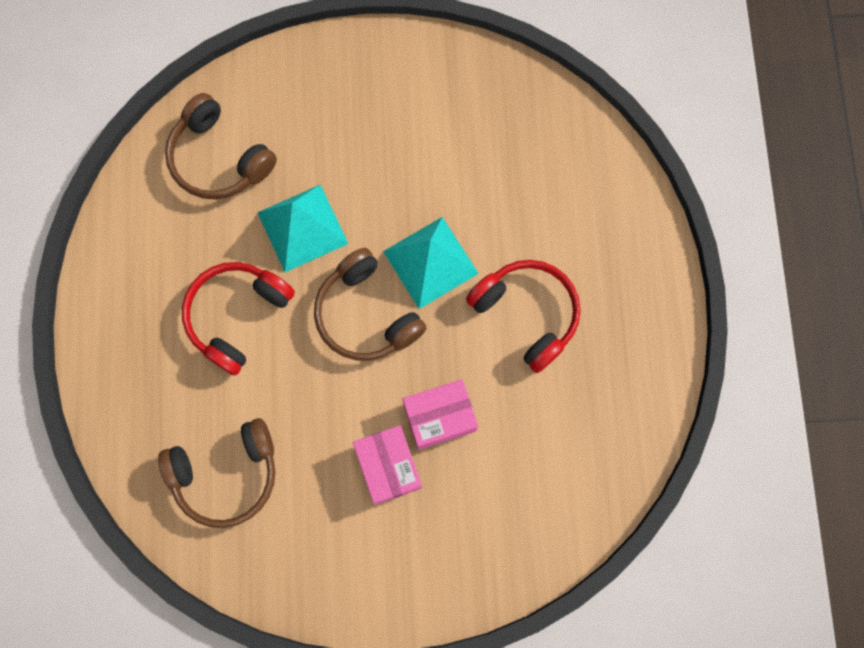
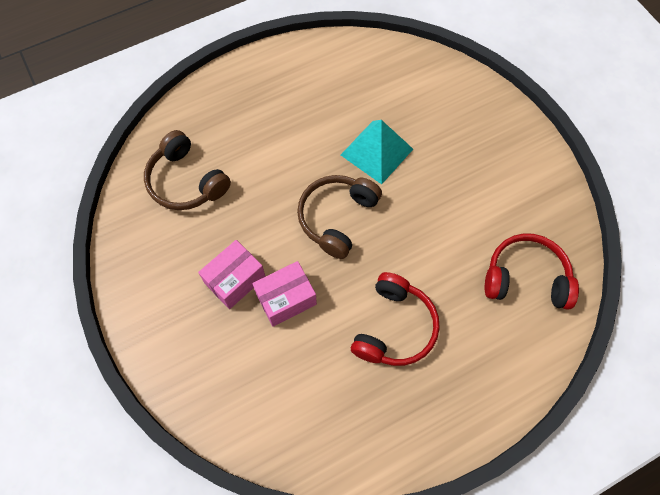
camera: 65 degrees right, 10 degrees down
brown headphones [165,93,277,200] -> none
red headphones [182,262,295,375] -> red headphones moved to [485,234,579,310]
turquoise pyramid [383,217,479,309] -> none
pink box [403,379,478,450] -> pink box turned 75 degrees counterclockwise [252,261,317,327]

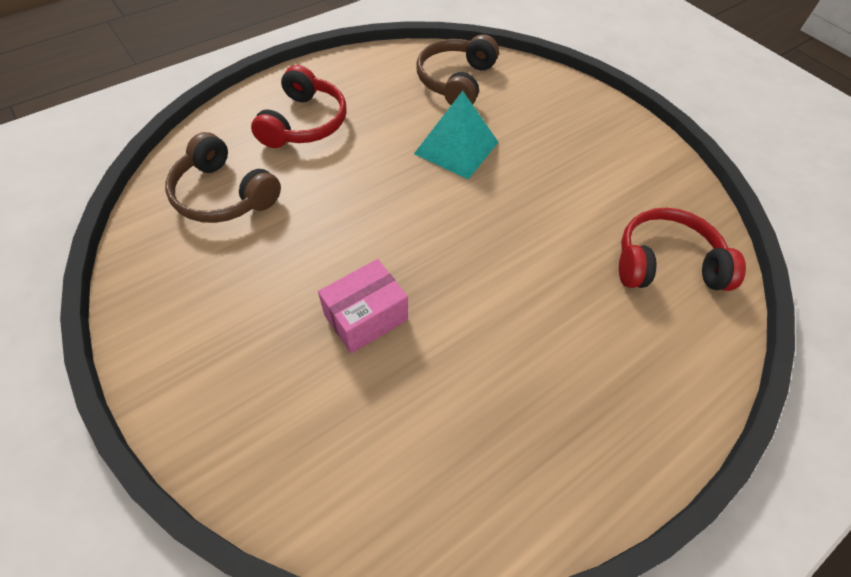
camera: 10 degrees left, 10 degrees down
pink box [198,240,266,309] -> none
brown headphones [297,175,382,259] -> brown headphones moved to [416,34,499,105]
red headphones [351,272,440,366] -> red headphones moved to [251,65,347,148]

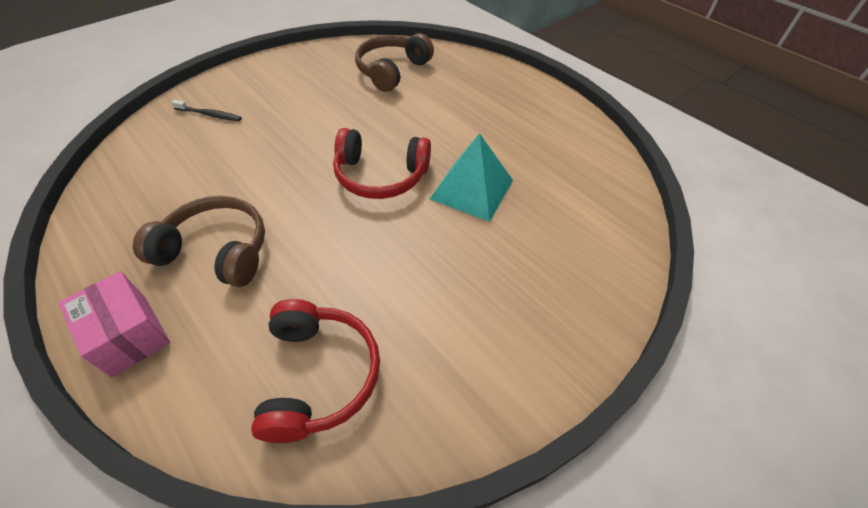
camera: 85 degrees right, 5 degrees down
red headphones [251,65,347,148] -> red headphones moved to [333,128,431,199]
pink box [318,259,408,354] -> pink box moved to [58,271,170,378]
brown headphones [416,34,499,105] -> brown headphones moved to [133,196,265,287]
none -> black toothbrush [171,100,242,121]

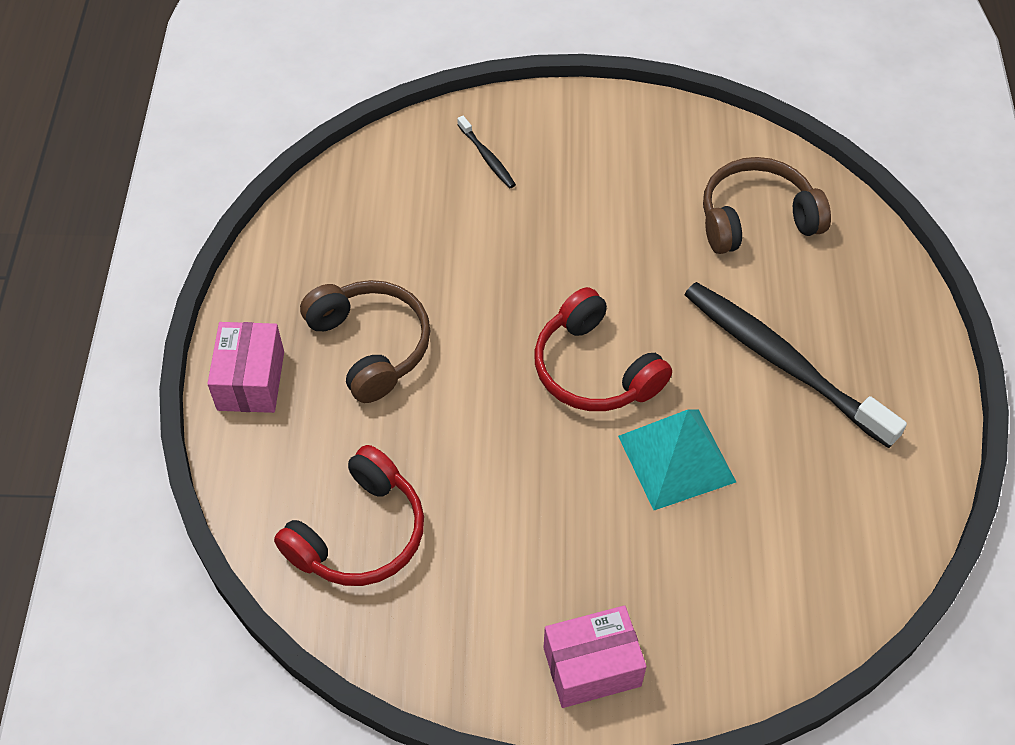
camera: 45 degrees right, 5 degrees up
none -> pink box [544,605,646,708]
none -> black toothbrush [684,282,907,448]

